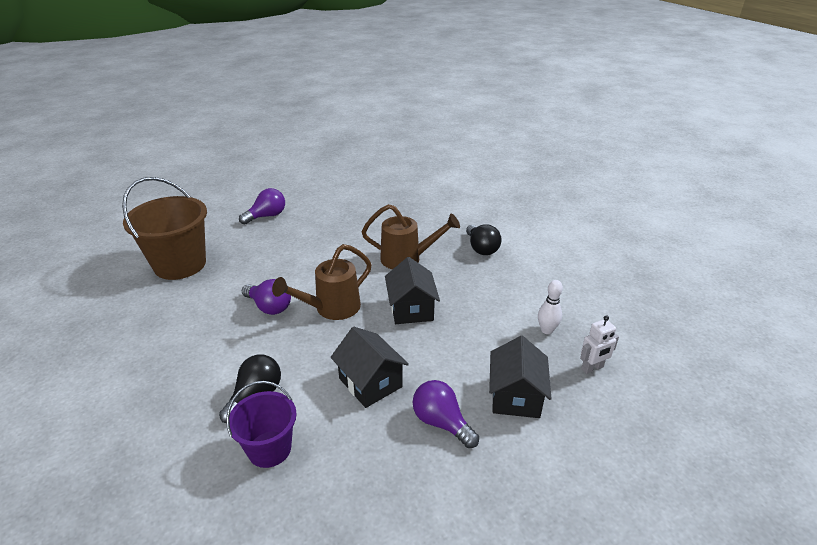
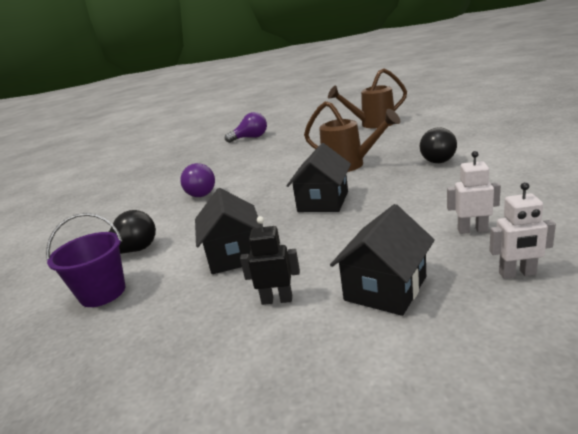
camera: 30 degrees right, 10 degrees down
brown bucket [122,177,207,280] -> none
brown watering can [272,244,372,320] -> brown watering can moved to [328,68,407,128]
purple light bulb [413,380,479,448] -> black robot [240,216,300,305]
white bowling pin [538,280,563,334] -> white robot [447,151,501,234]

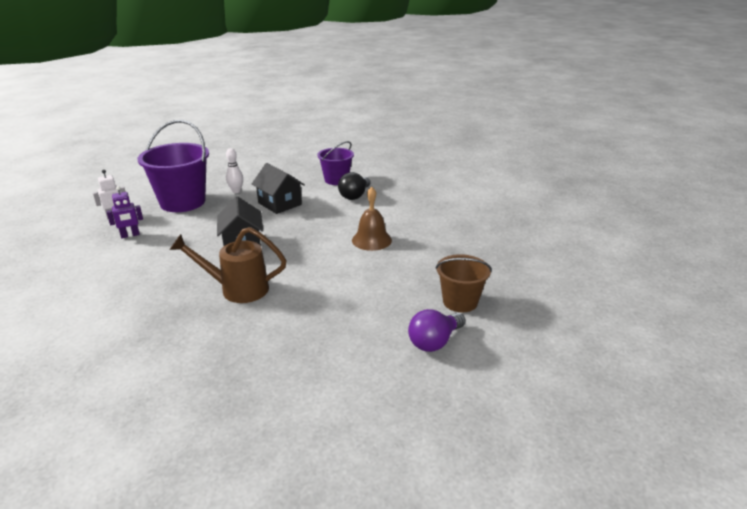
camera: 145 degrees right, 5 degrees up
purple light bulb [180,163,215,197] -> brown bell [352,187,392,251]
black robot [240,216,300,305] -> white bowling pin [226,148,243,193]
brown watering can [328,68,407,128] -> none
black house [330,204,435,316] -> purple bucket [137,120,209,212]
black light bulb [420,127,457,163] -> none
white robot [447,151,501,234] -> purple robot [107,186,143,238]
none -> brown bucket [435,254,492,312]

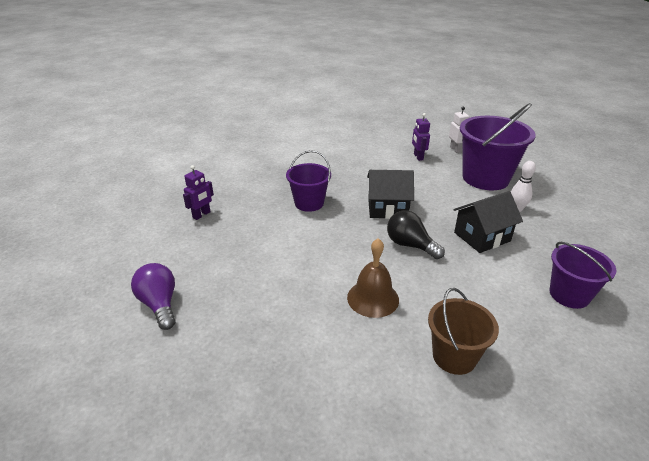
camera: 105 degrees right, 5 degrees up
brown watering can [170,227,287,303] -> purple bucket [286,150,331,212]
black light bulb [338,172,371,200] -> black light bulb moved to [387,211,445,259]
brown bucket [435,254,492,312] -> brown bucket moved to [428,288,499,375]
none -> purple robot [183,165,214,220]

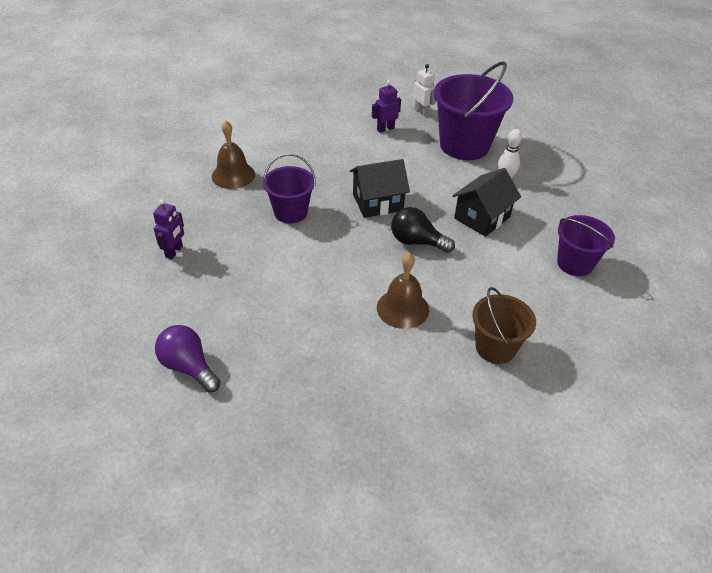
camera: 20 degrees left, 10 degrees up
purple robot [412,113,430,161] -> purple robot turned 90 degrees clockwise [372,80,401,133]
none -> brown bell [212,121,255,189]

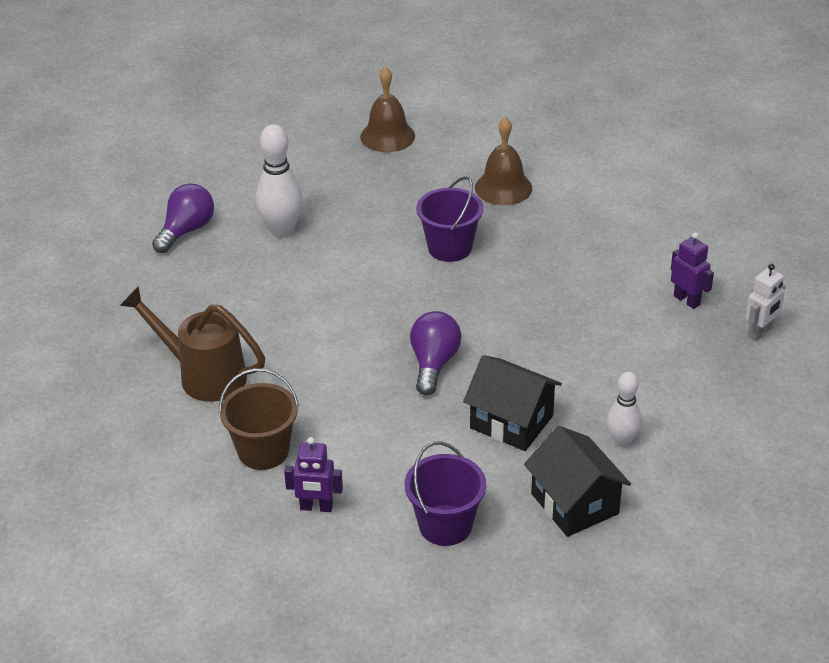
camera: 80 degrees right, 5 degrees down
purple robot [153,199,184,259] -> purple robot moved to [284,437,343,512]
black house [350,159,410,218] -> black house moved to [524,426,631,537]
brown bell [377,253,429,329] -> brown bell moved to [360,67,415,152]
black light bulb [391,207,455,253] -> purple light bulb [410,311,461,395]
purple bucket [434,61,513,160] -> none
none -> brown watering can [120,286,265,402]
none -> white bowling pin [256,124,303,238]

